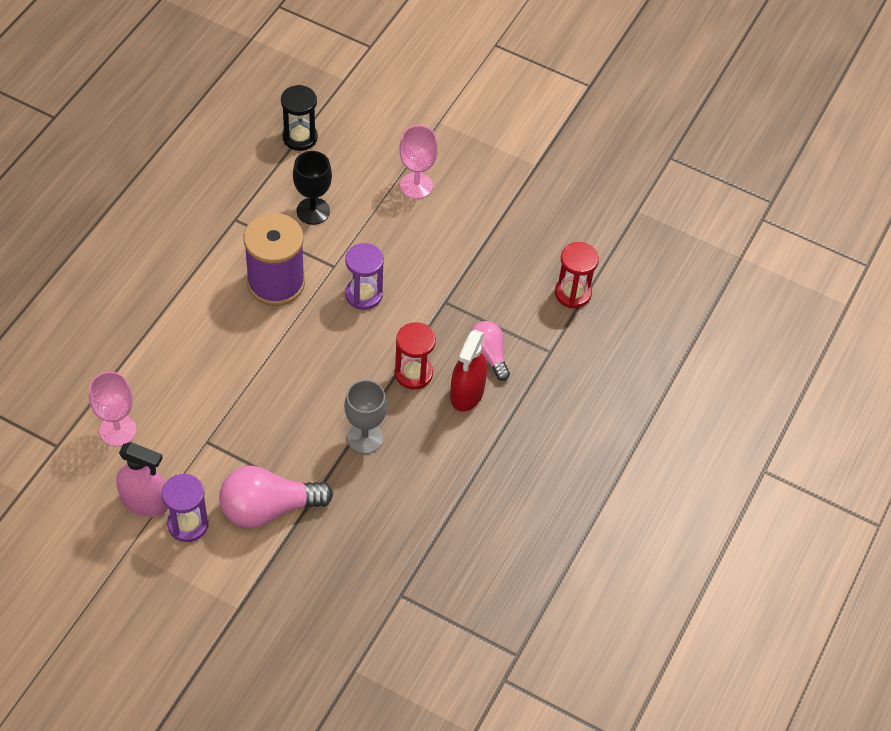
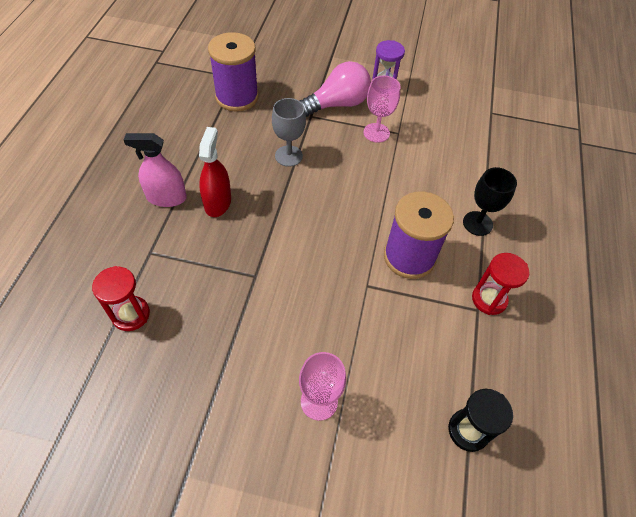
camera: 165 degrees right, 0 degrees up
pink goblet [89,372,136,446] -> pink goblet moved to [363,76,400,143]
pink spray bottle [116,442,168,517] -> pink spray bottle moved to [124,133,187,207]
black goblet [293,151,332,225] -> black goblet moved to [463,167,517,236]
purple hourglass [345,243,384,310] -> none
red hourglass [395,322,436,390] -> red hourglass moved to [472,253,530,315]
pink light bulb [470,321,510,381] -> none
none -> purple spool [208,32,259,111]

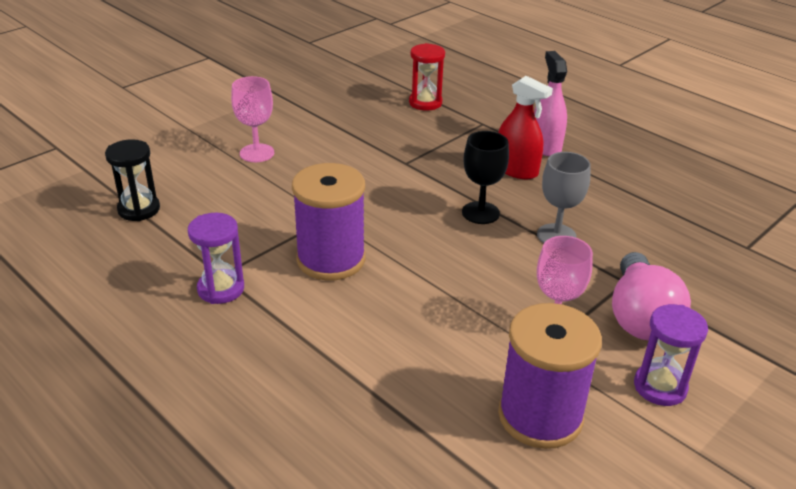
camera: 125 degrees right, 20 degrees down
pink spray bottle [124,133,187,207] -> pink spray bottle turned 45 degrees counterclockwise [534,51,567,156]
purple spool [208,32,259,111] -> purple spool moved to [498,303,602,449]
black goblet [463,167,517,236] -> black goblet moved to [462,131,509,224]
red hourglass [472,253,530,315] -> purple hourglass [188,213,244,304]

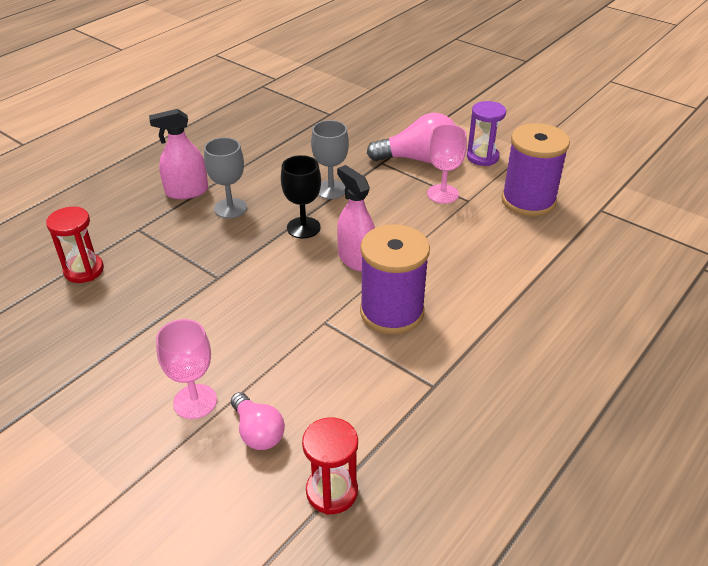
camera: 95 degrees left, 5 degrees up
black hourglass [105,139,160,221] -> red hourglass [302,417,358,515]
purple hourglass [188,213,244,304] -> none
red spray bottle [498,76,553,179] -> grey goblet [204,137,247,218]
none -> pink light bulb [231,392,285,450]
none -> pink spray bottle [337,165,375,272]

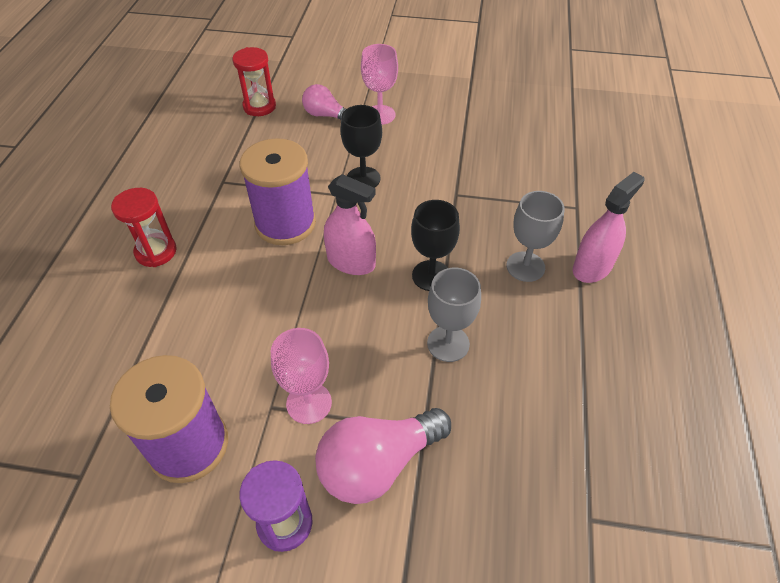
camera: 150 degrees right, 10 degrees up
red hourglass [46,207,104,283] -> red hourglass moved to [111,188,177,267]
none -> black goblet [340,105,382,188]

